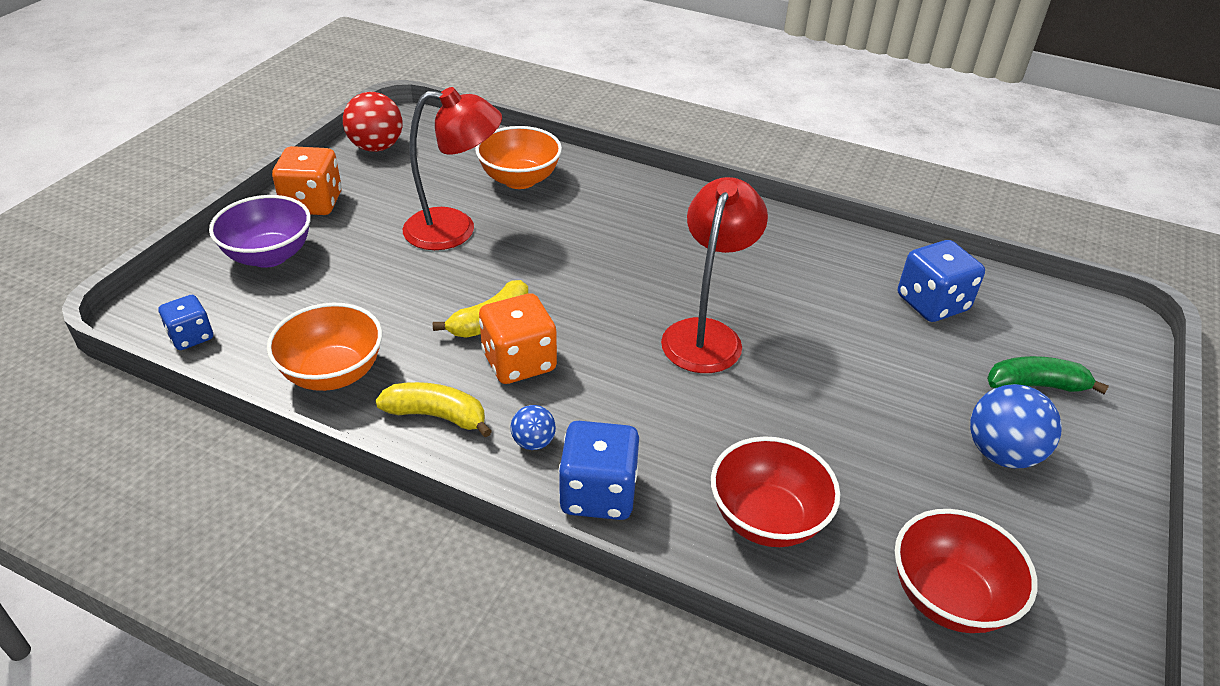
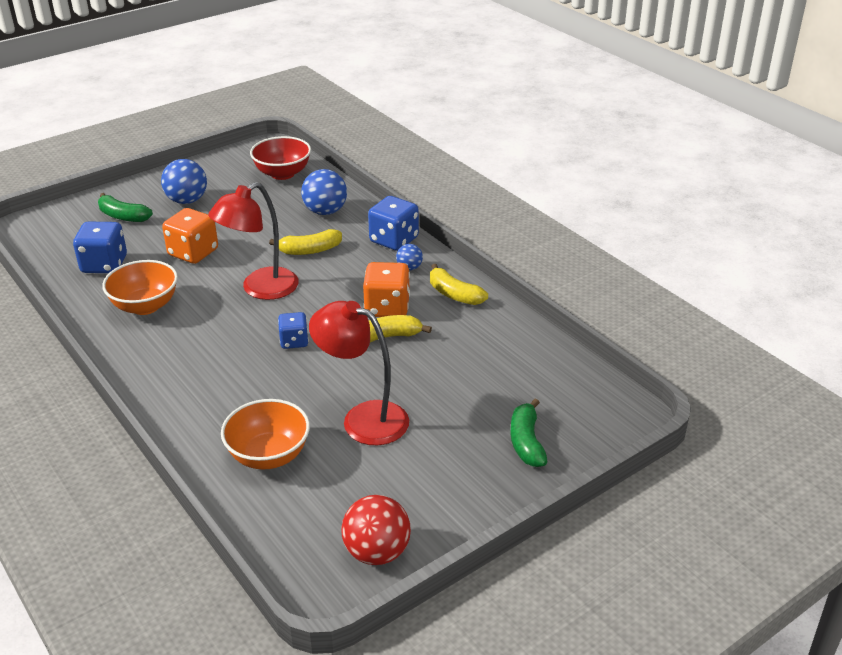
camera: 150 degrees left, 5 degrees down
blue dice [159,295,213,350] -> blue dice moved to [278,312,308,349]
purple bowl [209,195,311,268] -> green banana [510,399,548,467]
orange bowl [267,303,382,391] -> orange bowl moved to [102,260,178,315]
orange dice [272,146,342,215] -> orange dice moved to [162,208,218,264]
red bowl [711,436,840,547] -> blue ball [301,169,347,215]
none -> yellow banana [269,229,342,255]

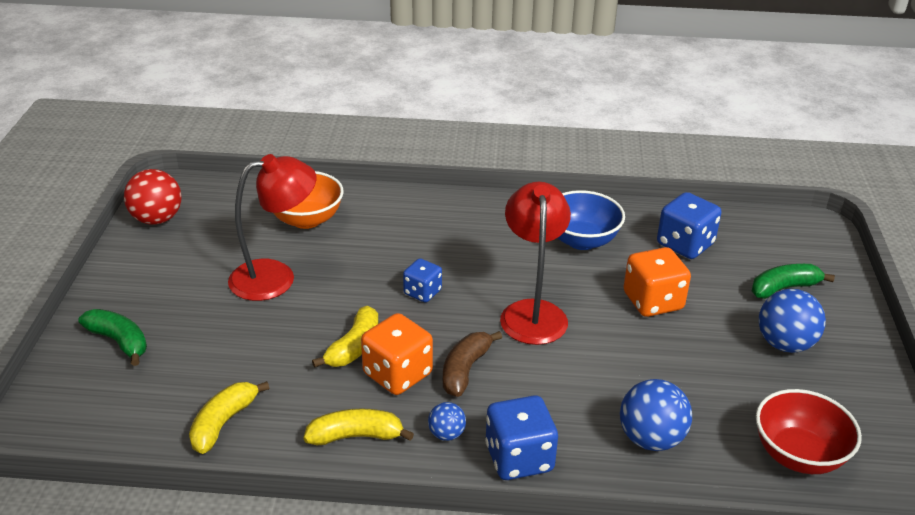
camera: 130 degrees right, 0 degrees up
orange bowl [102,260,178,315] -> blue bowl [558,190,625,250]
yellow banana [269,229,342,255] -> yellow banana moved to [189,381,269,454]
none -> brown banana [443,331,502,397]

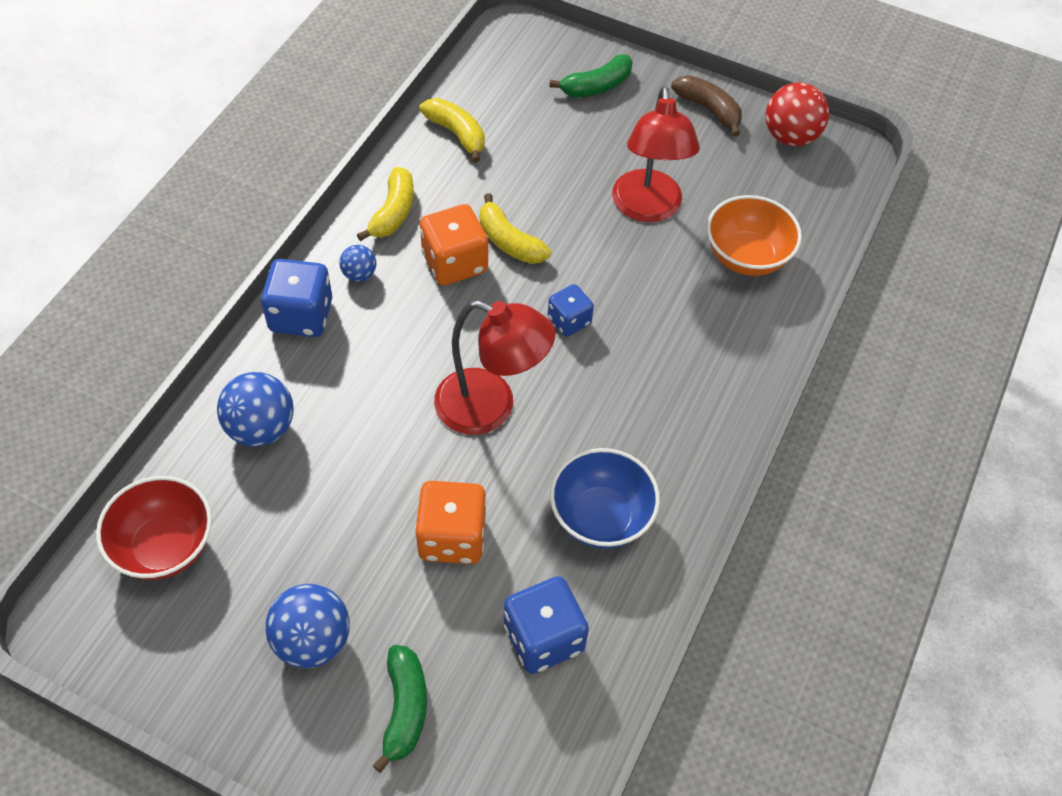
camera: 110 degrees right, 20 degrees up
brown banana [443,331,502,397] -> brown banana moved to [671,75,742,136]

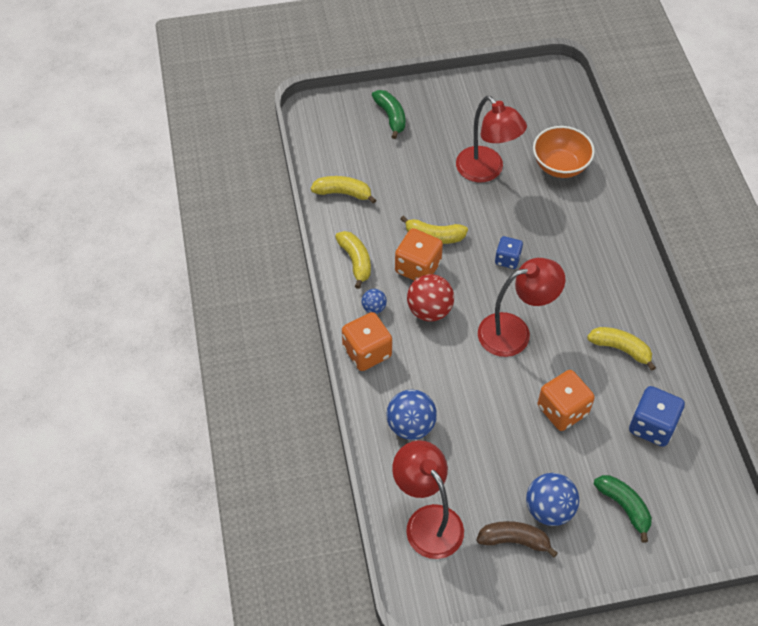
camera: 35 degrees left, 0 degrees up
red bowl [96,476,212,580] -> red lamp [392,440,464,559]
blue dice [261,259,332,337] -> orange dice [342,312,392,371]
green banana [549,54,633,97] -> green banana turned 45 degrees counterclockwise [372,90,405,139]
blue bowl [550,448,660,549] -> yellow banana [587,327,656,371]
brown banana [671,75,742,136] -> brown banana moved to [476,521,558,558]
red ball [766,82,829,146] -> red ball moved to [407,274,454,322]

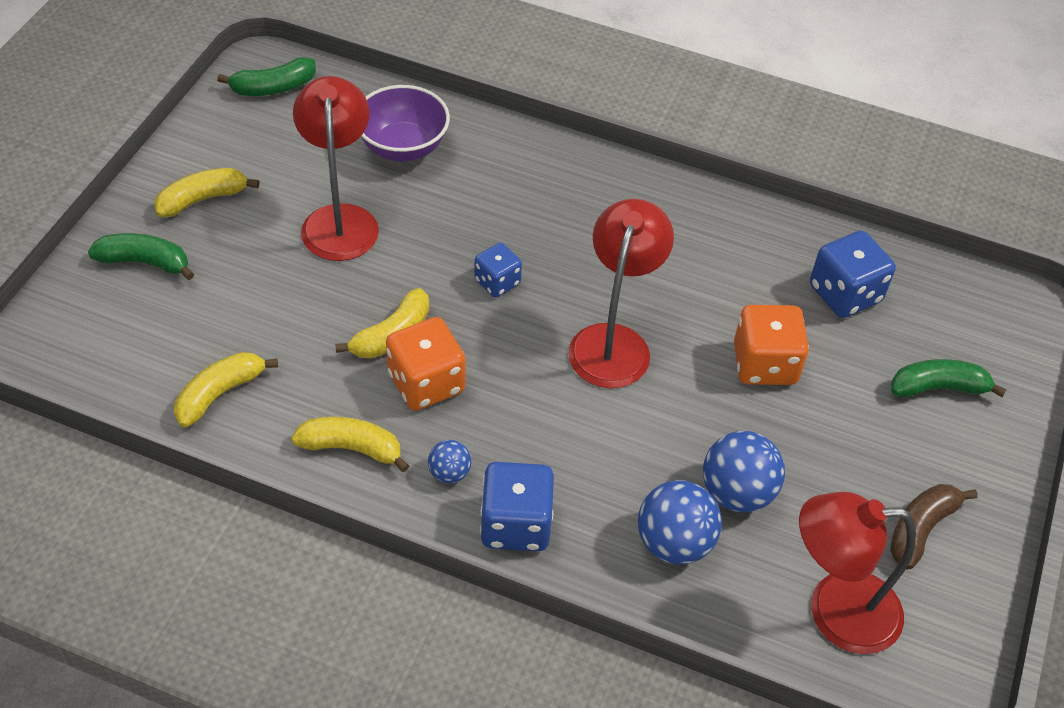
camera: 60 degrees left, 5 degrees down
orange dice [342,312,392,371] -> blue dice [480,462,554,551]
red ball [407,274,454,322] -> none
red lamp [456,96,527,182] -> red lamp turned 90 degrees counterclockwise [293,76,379,261]
blue ball [526,473,579,526] -> blue ball moved to [703,431,785,512]
orange bowl [533,126,595,178] -> purple bowl [361,85,450,161]
yellow banana [587,327,656,371] -> yellow banana moved to [154,168,259,217]
none -> green banana [217,57,316,96]

